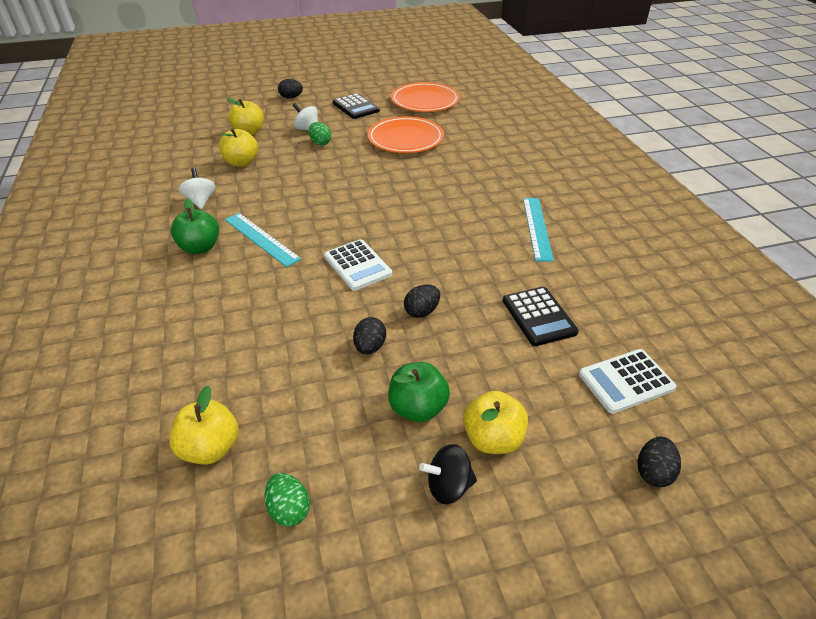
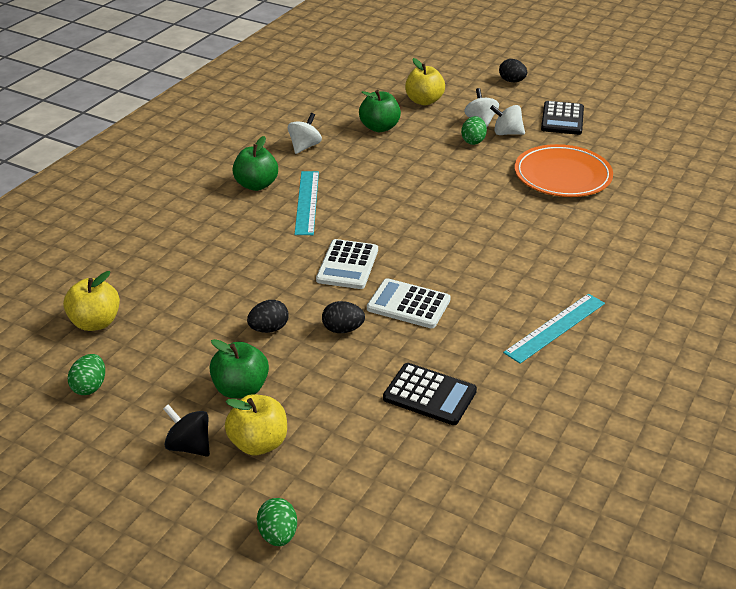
camera: 45 degrees right, 5 degrees down
yellow apple [219,128,258,167] -> green apple [359,90,401,132]
orange plate [391,82,460,112] -> none
black calculator [503,287,579,346] -> black calculator turned 90 degrees counterclockwise [383,363,477,425]
white calculator [579,349,676,414] -> white calculator moved to [367,278,451,328]
black egg [637,437,681,487] -> none
none -> green egg [257,498,297,546]
none -> white spinning top [490,105,525,135]

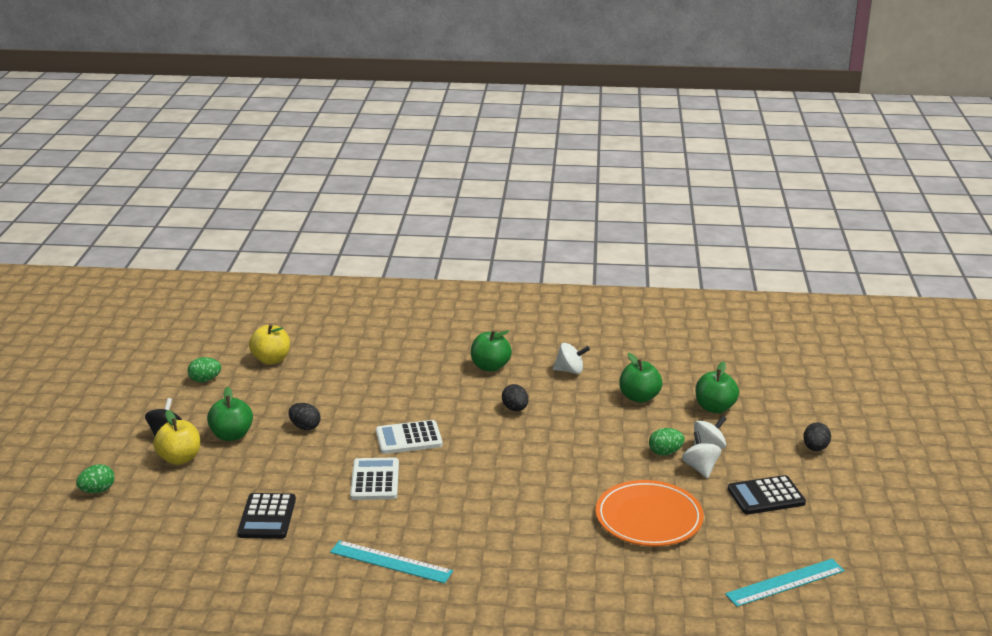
camera: 65 degrees right, 10 degrees down
turquoise ruler [294,171,319,235] -> turquoise ruler moved to [725,559,845,607]
black egg [322,301,365,333] -> black egg moved to [502,384,528,411]
yellow apple [405,58,445,105] -> green apple [695,361,739,413]

